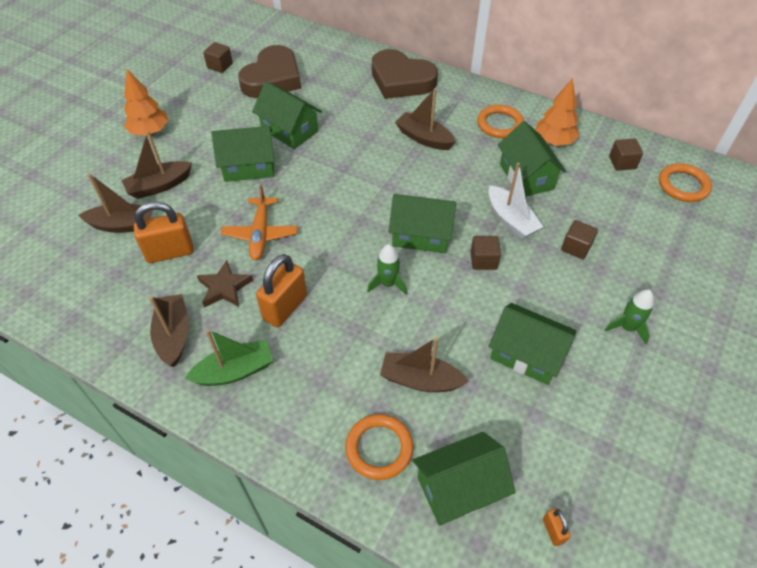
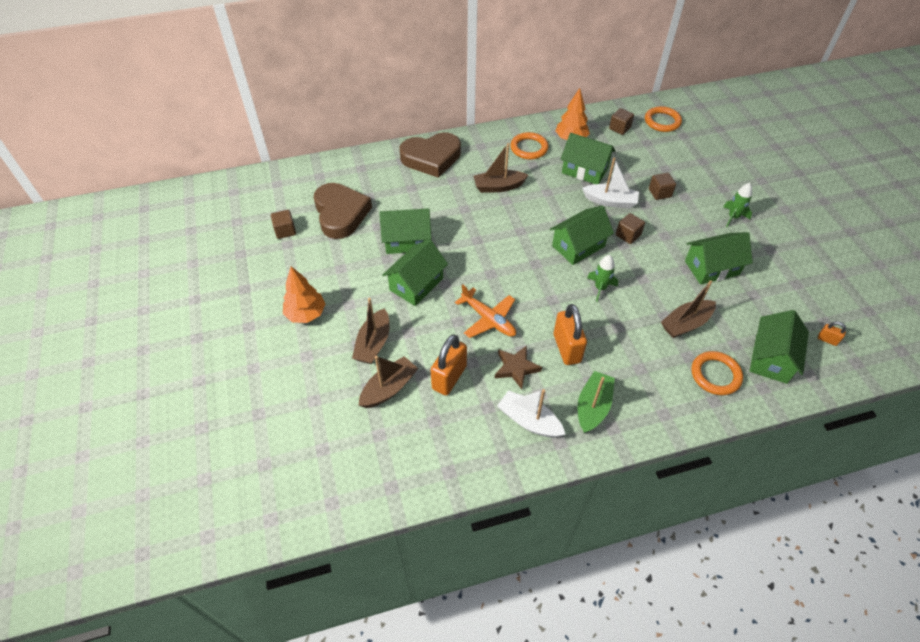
camera: 45 degrees left, 0 degrees up
brown boat [149,294,189,367] -> white boat [497,389,565,438]

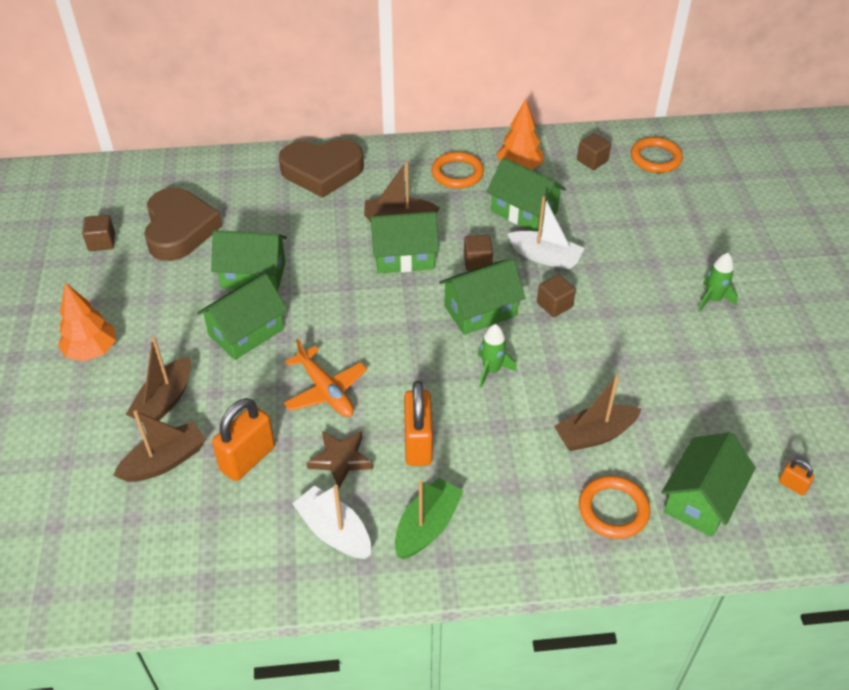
camera: 10 degrees right, 5 degrees down
brown cube [649,173,676,200] -> brown cube moved to [464,235,493,271]
green house [685,232,753,285] -> green house moved to [370,212,439,273]

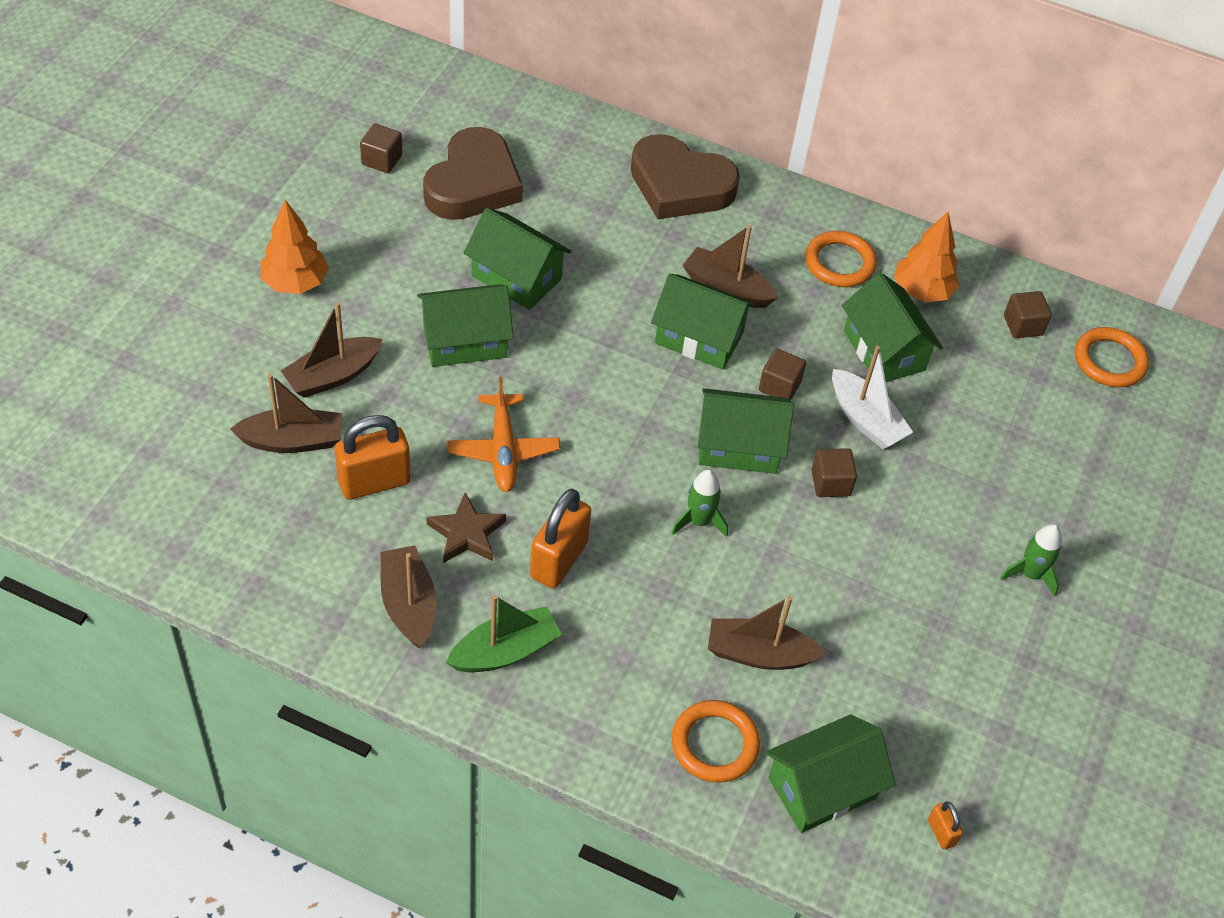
camera: 25 degrees right, 5 degrees up
white boat [292,485,371,559] -> brown boat [380,545,437,649]

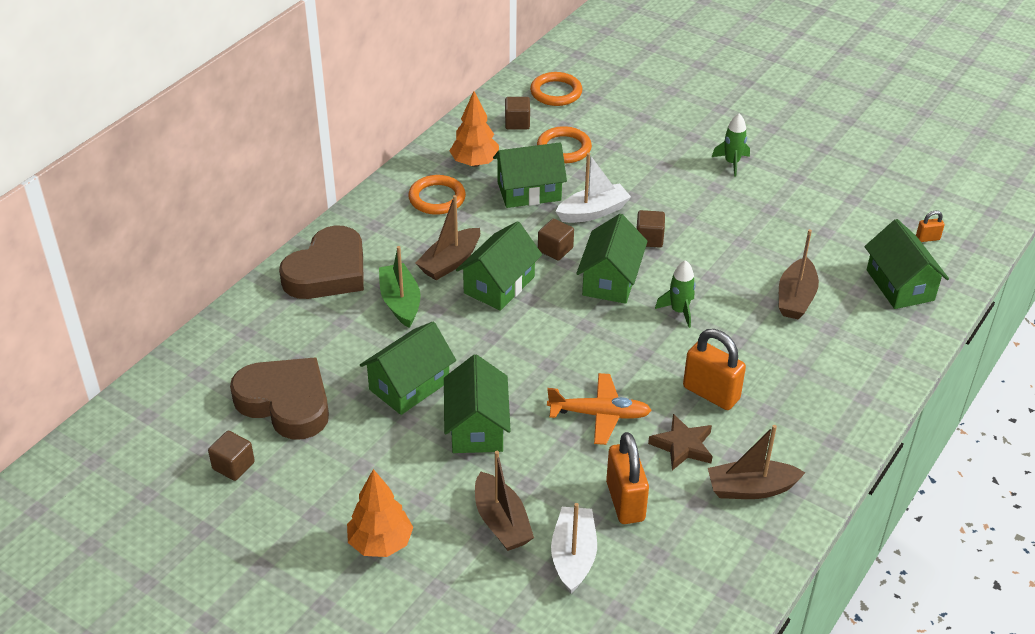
camera: 75 degrees left, 10 degrees down
brown boat [230,374,341,453] -> white boat [551,503,597,593]
green boat [446,595,562,673] -> green boat moved to [379,246,421,328]
orange ring [672,700,760,783] -> orange ring moved to [537,126,592,163]

